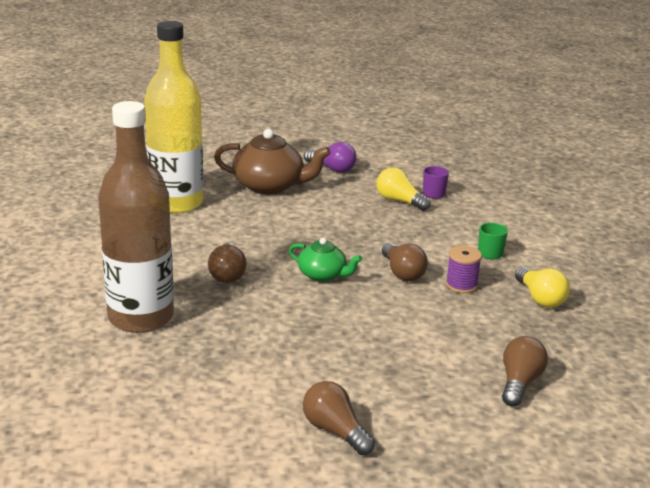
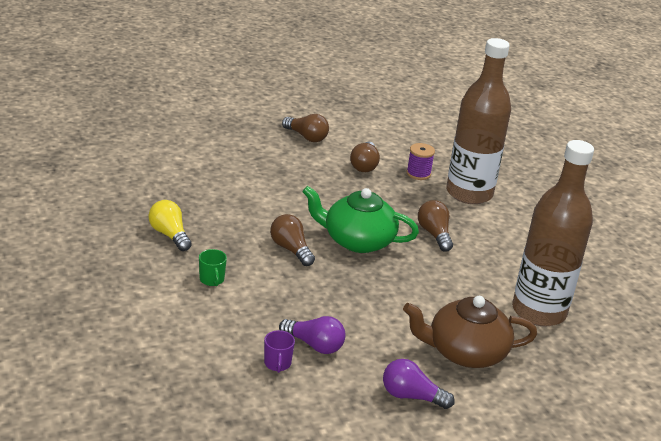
camera: 165 degrees right, 5 degrees up
yellow bottle [144,21,203,214] -> brown bottle [512,140,594,326]
green teapot [289,238,362,282] -> green teapot [302,186,419,253], size x1.71
yellow light bulb [377,167,431,211] -> purple light bulb [279,316,346,354]
purple spool [446,246,482,293] -> purple spool moved to [407,143,435,180]
brown light bulb [502,336,548,407] -> brown light bulb moved to [350,142,380,172]

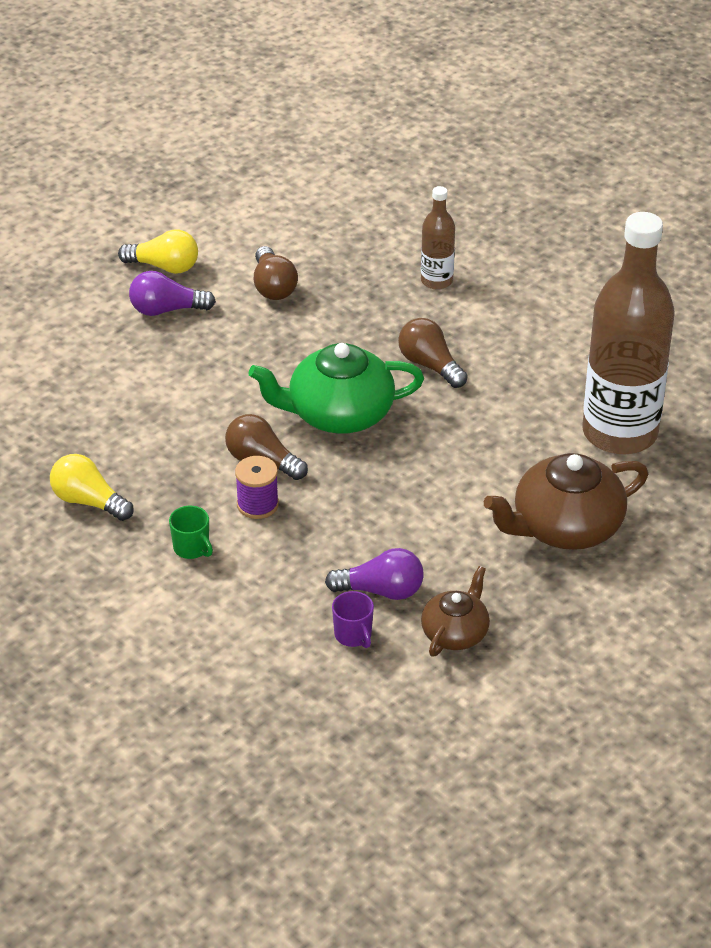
camera: 20 degrees left, 10 degrees up
brown light bulb [282,114,329,142] -> yellow light bulb [118,230,198,274]
purple light bulb [383,359,455,409] -> purple light bulb moved to [129,271,216,316]
purple spool [407,143,435,180] -> purple spool moved to [235,456,279,519]
brown bottle [446,38,511,204] -> brown bottle [421,186,455,290], size x0.46
none -> brown teapot [421,566,490,657]

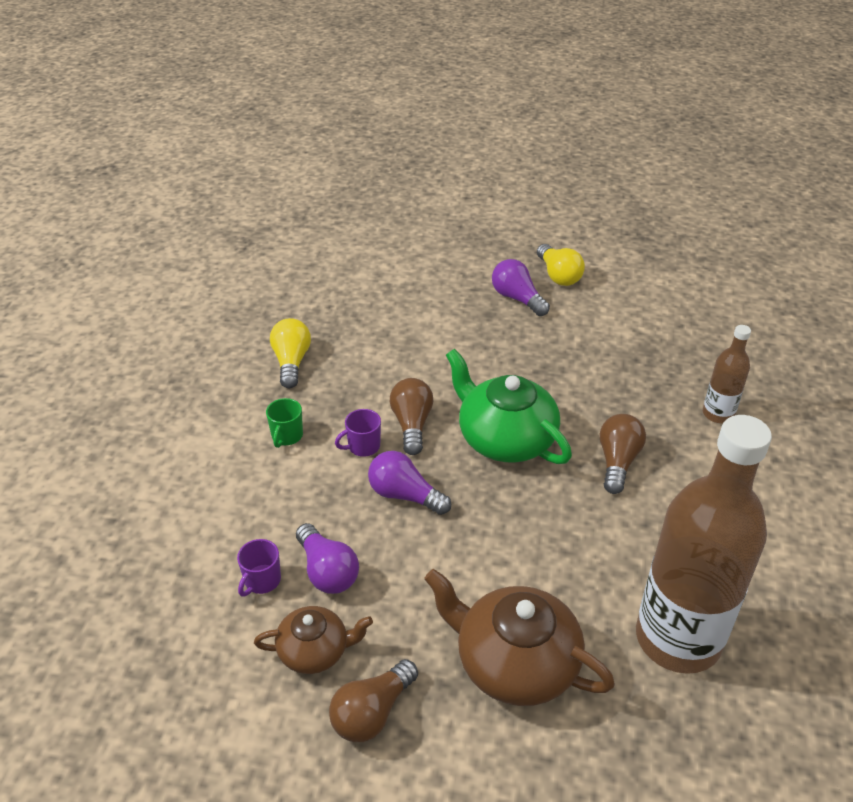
camera: 55 degrees right, 0 degrees up
purple spool [235,456,279,519] -> purple mug [335,409,381,457]
brown light bulb [254,246,298,300] -> brown light bulb moved to [329,659,418,742]
none -> purple light bulb [368,451,451,515]

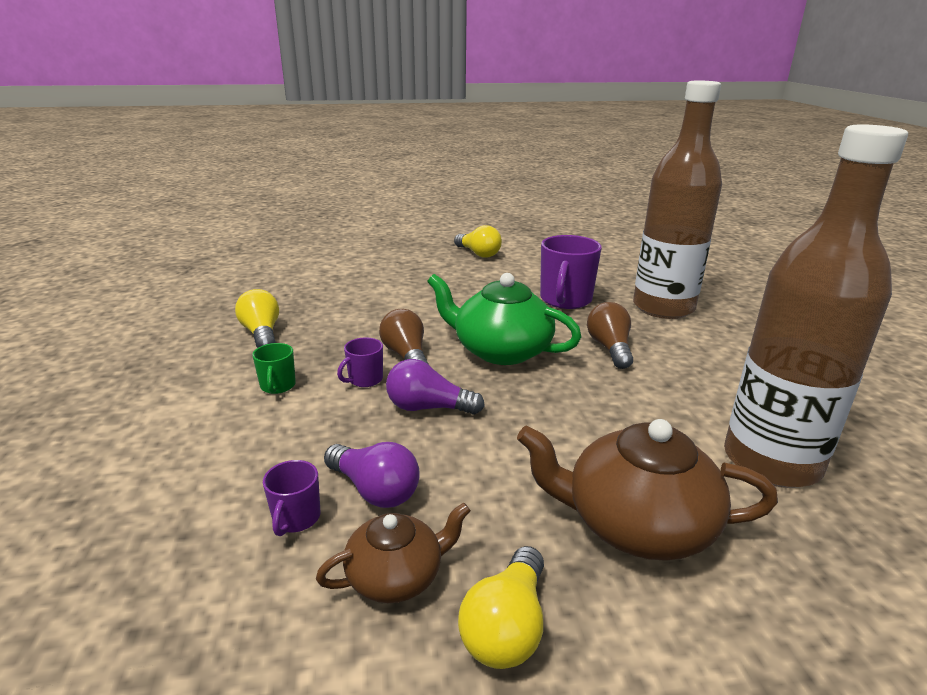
camera: 20 degrees left, 15 degrees down
brown light bulb [329,659,418,742] -> yellow light bulb [458,546,544,669]
purple light bulb [492,259,550,316] -> none
brown bottle [703,325,751,423] -> brown bottle [633,80,722,319], size x2.17
none -> purple mug [540,235,602,309]

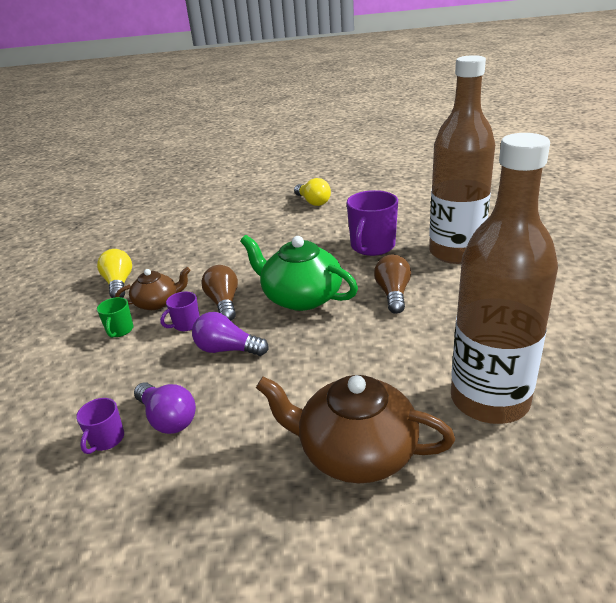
camera: 10 degrees right, 5 degrees up
brown teapot [316,503,471,603] -> brown teapot moved to [115,267,191,310]
yellow light bulb [458,546,544,669] -> none

